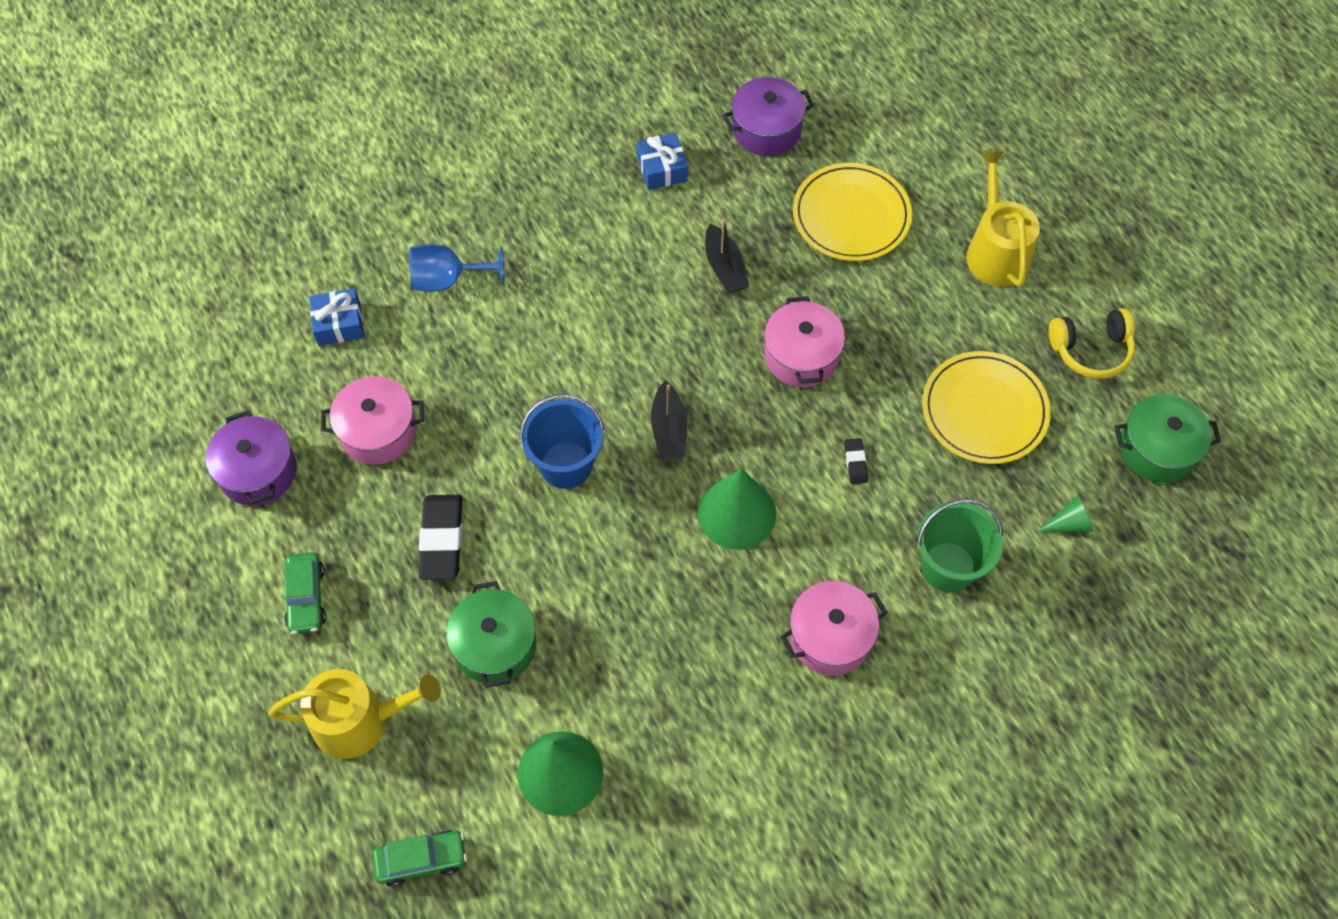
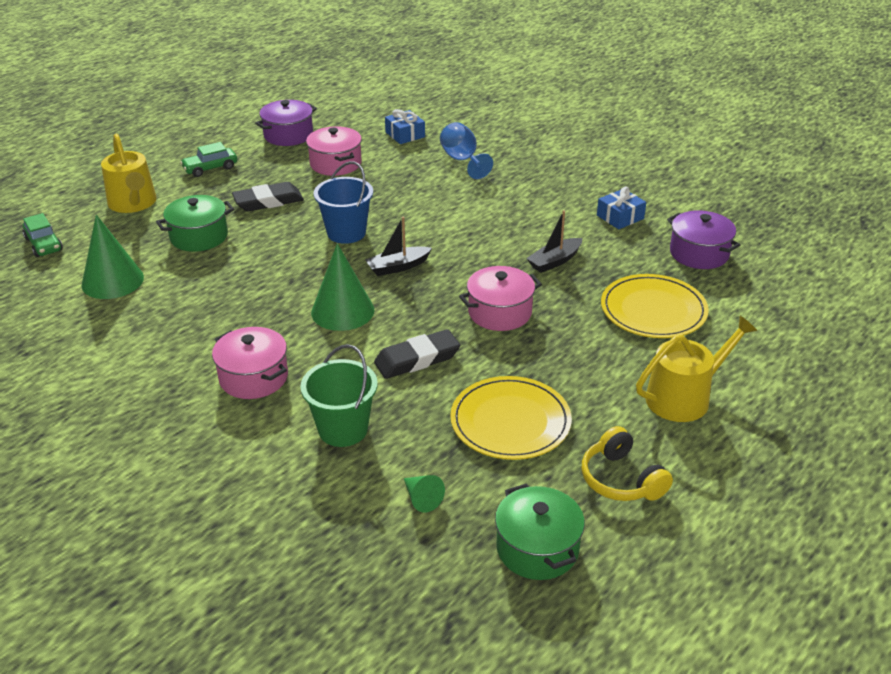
camera: 70 degrees right, 25 degrees down
black eraser [845,438,868,484] -> black eraser [374,329,460,379], size x2.06

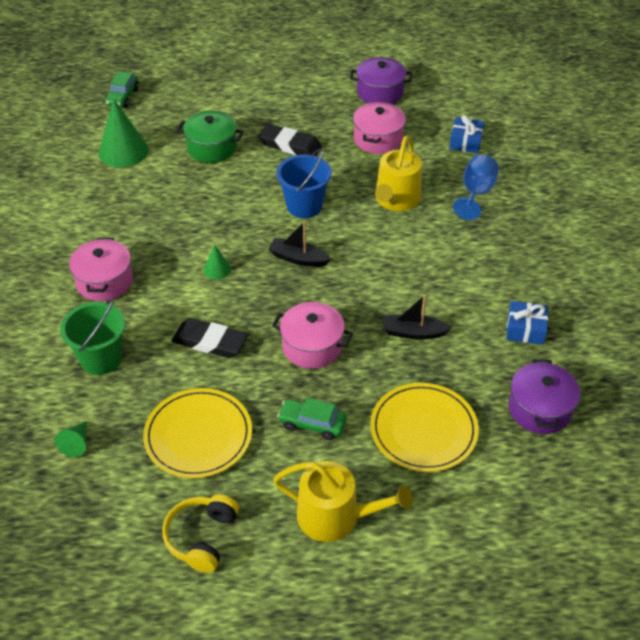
camera: 45 degrees right, 10 degrees up
yellow watering can [101,134,157,213] -> yellow watering can moved to [375,135,422,211]
green car [180,142,237,177] -> green car moved to [277,398,347,440]
green cone [311,243,374,331] -> green cone [204,244,231,280], size x0.49
green pot [495,484,585,580] -> none

